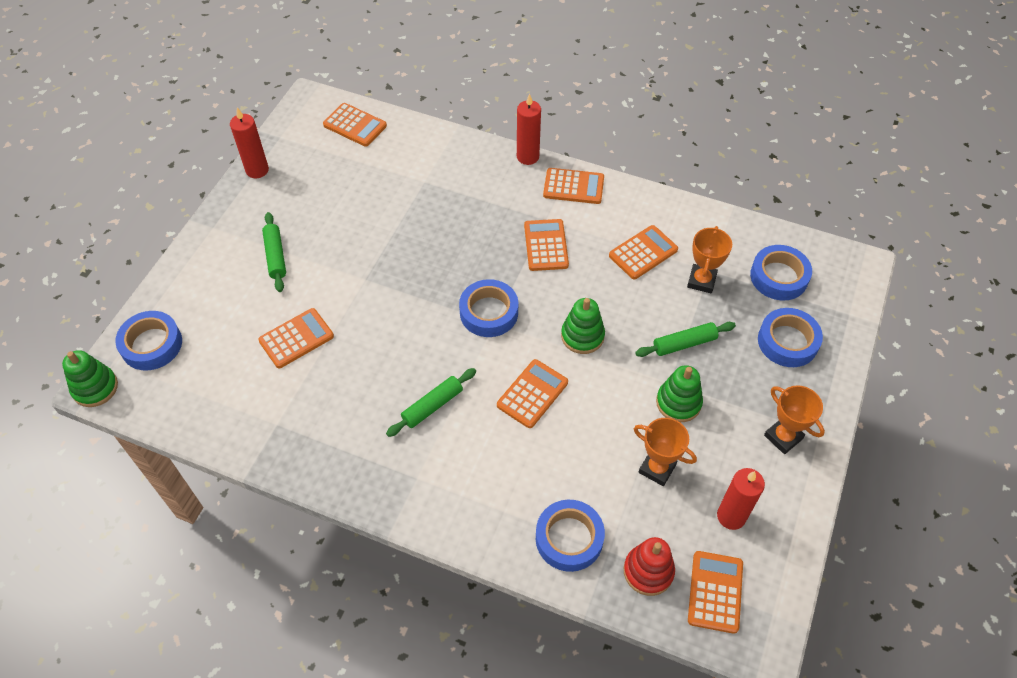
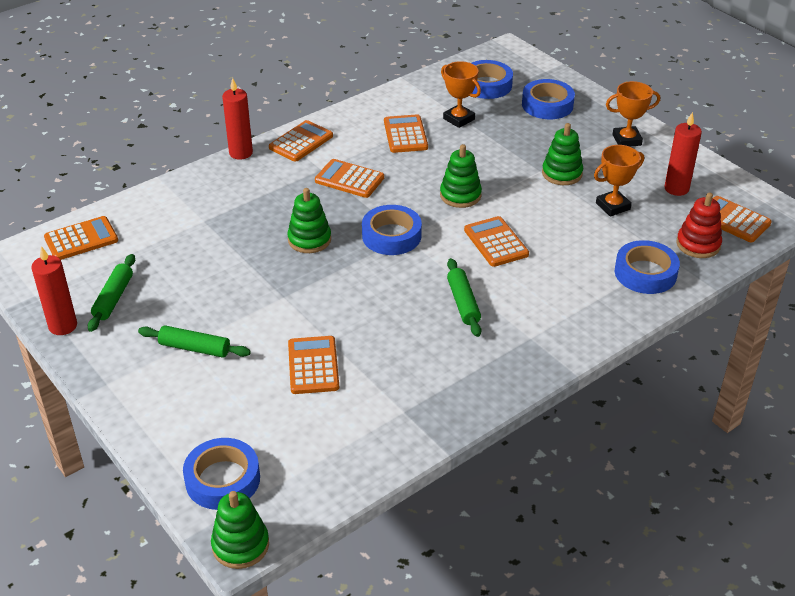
camera: 60 degrees left, 15 degrees down
green rolling pin [635,322,736,357] -> green rolling pin moved to [88,254,135,332]
none -> green stacking toy [287,188,331,253]

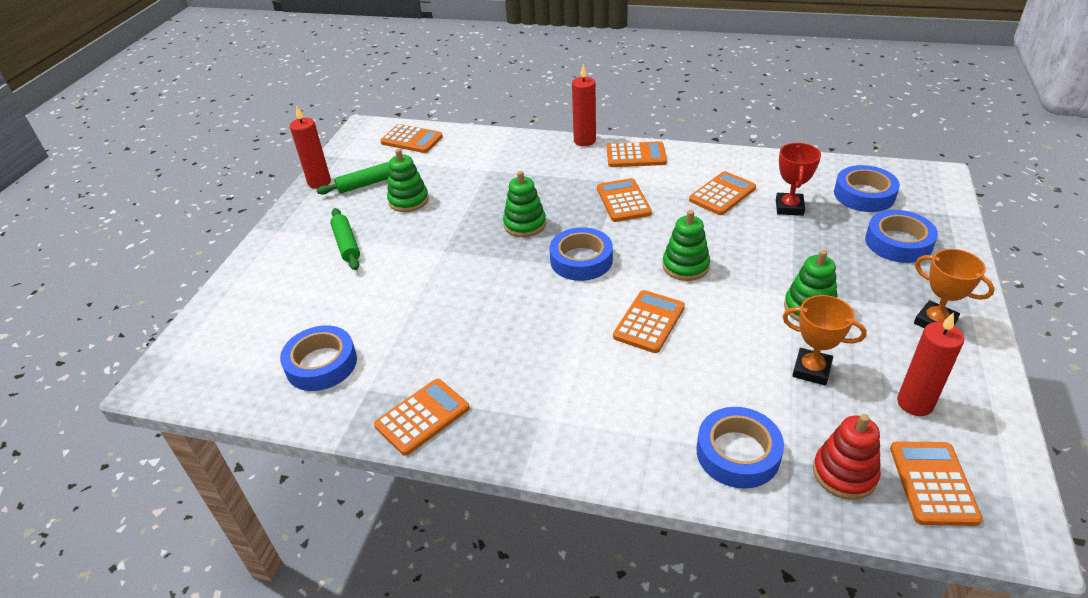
camera: 55 degrees right, 0 degrees up
blue tape [183,438,260,510] -> blue tape moved to [280,325,357,391]
green stacking toy [211,491,269,569] -> green stacking toy moved to [387,149,429,212]
orange calculator [288,336,339,394] -> orange calculator moved to [374,379,469,456]
orange trophy [441,61,481,128] -> red trophy [776,143,821,216]
green rolling pin [447,258,481,337] -> none

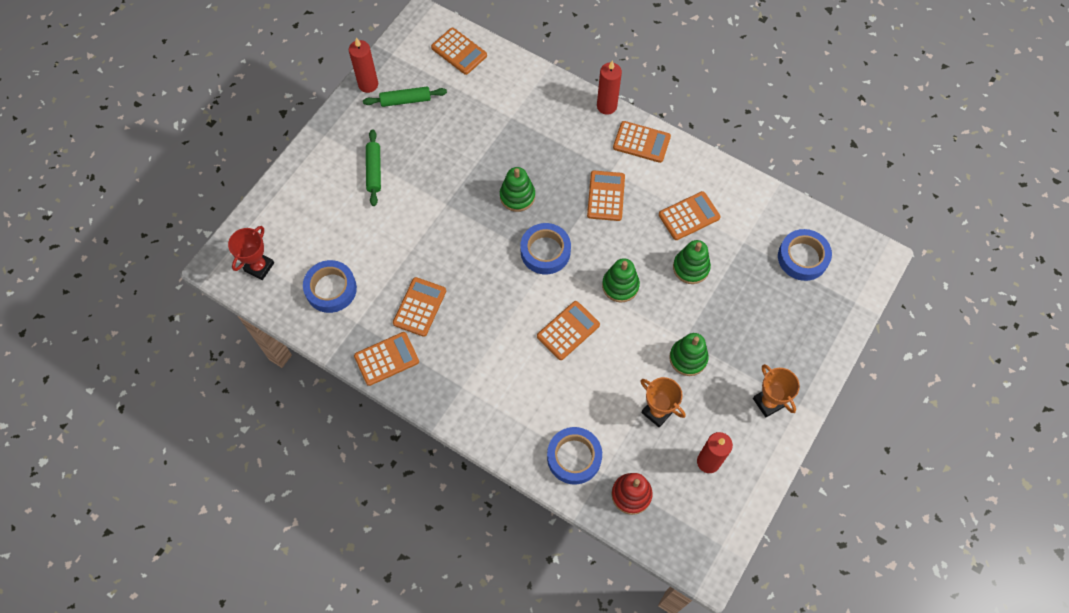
camera: 15 degrees right, 25 degrees up
green stacking toy [387,149,429,212] -> green stacking toy moved to [673,240,711,284]
red trophy [776,143,821,216] -> red trophy moved to [228,226,274,280]
blue tape [865,210,938,263] -> none
orange calculator [890,442,983,526] -> orange calculator moved to [393,277,446,337]

